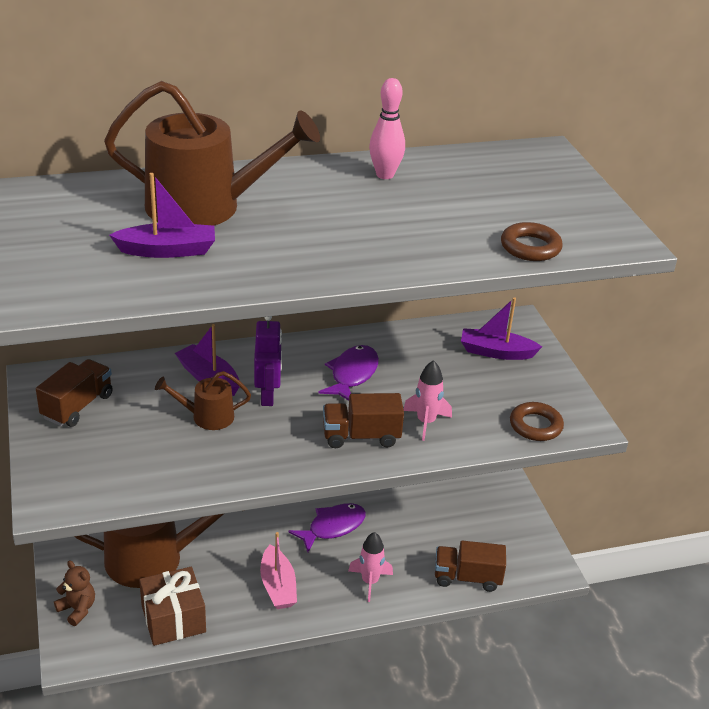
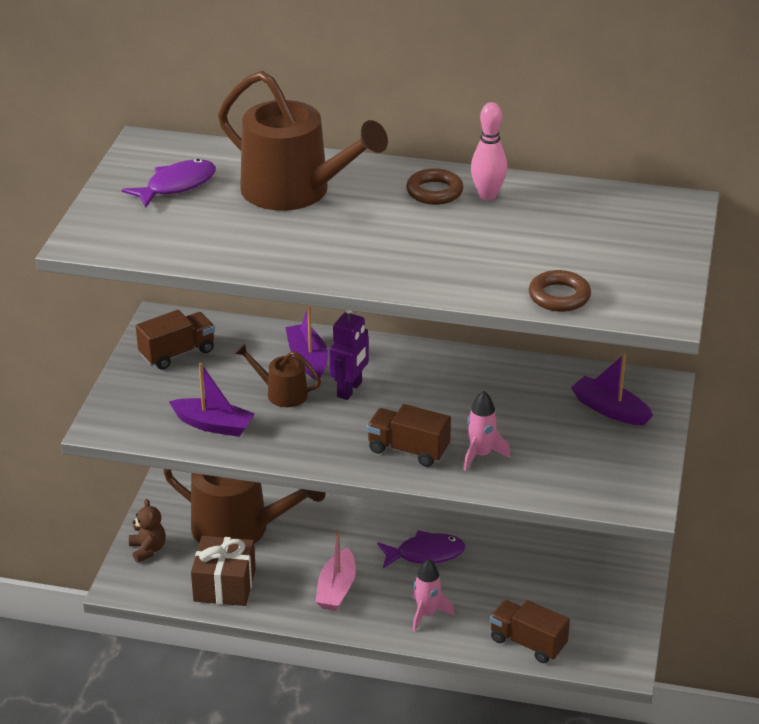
camera: 30 degrees right, 0 degrees up
purple boat [109,173,215,258] -> purple boat moved to [169,363,255,437]
purple fish [318,345,379,401] -> purple fish moved to [122,159,216,208]
brown ring [510,402,564,441] -> brown ring moved to [406,168,463,205]

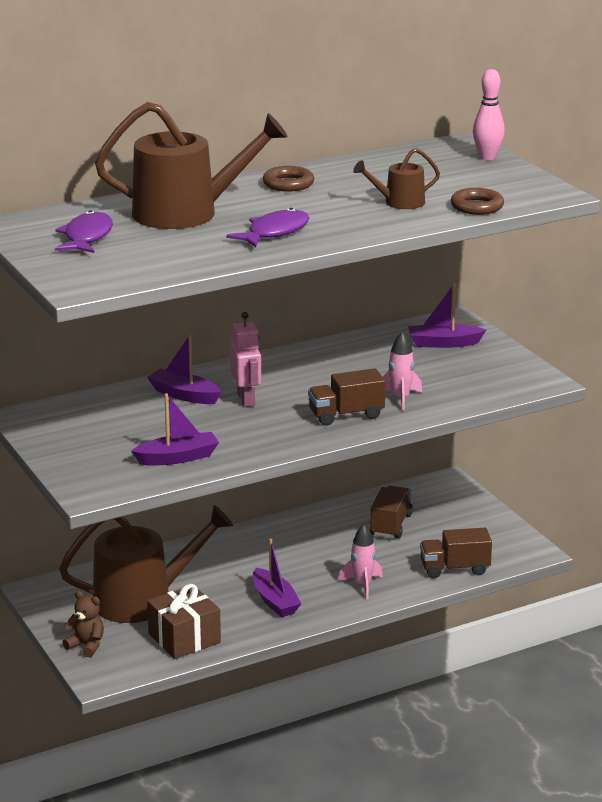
camera: 40 degrees left, 10 degrees down
brown truck [136,310,215,370] -> brown truck moved to [370,486,413,538]
brown watering can [235,343,321,407] -> brown watering can moved to [353,148,440,209]
pink boat [315,531,356,611] -> purple boat [253,539,302,617]
purple robot [329,310,369,400] -> pink robot [230,312,261,407]
purple fish [377,530,465,568] -> purple fish moved to [226,208,309,247]
pink bowling pin [471,102,507,200] -> pink bowling pin moved to [473,69,505,160]

